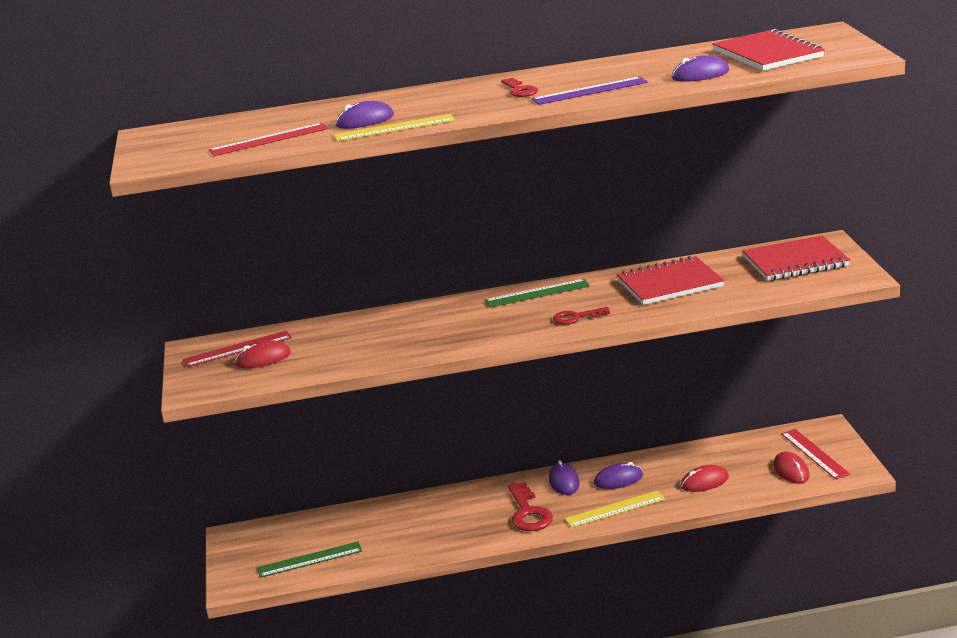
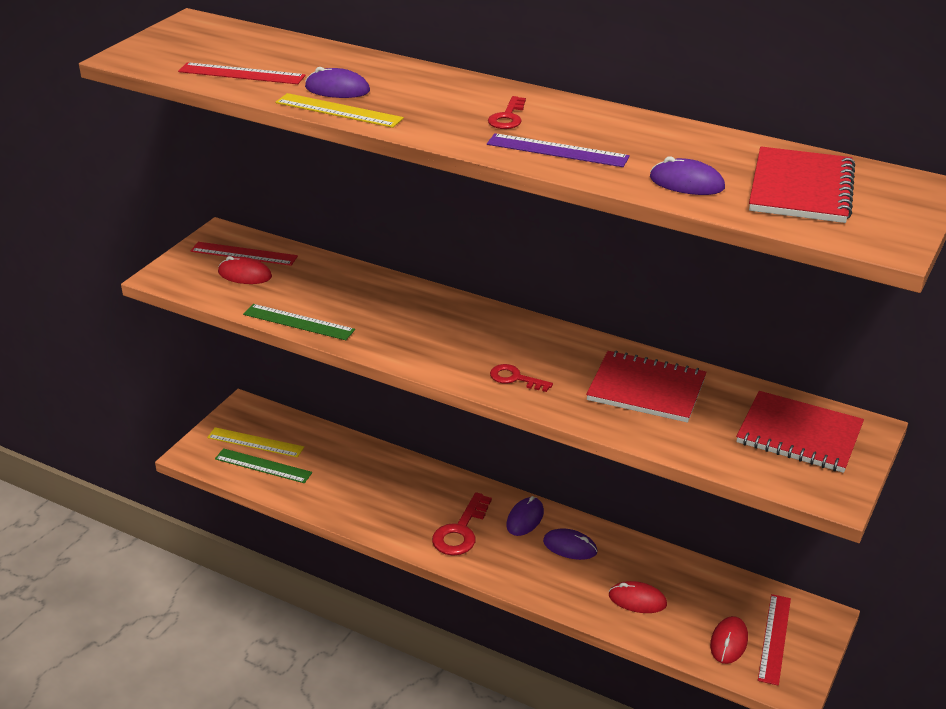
camera: 35 degrees right, 10 degrees up
green ruler [485,279,590,308] -> green ruler moved to [243,304,355,340]
yellow ruler [565,491,665,528] -> yellow ruler moved to [207,427,304,458]

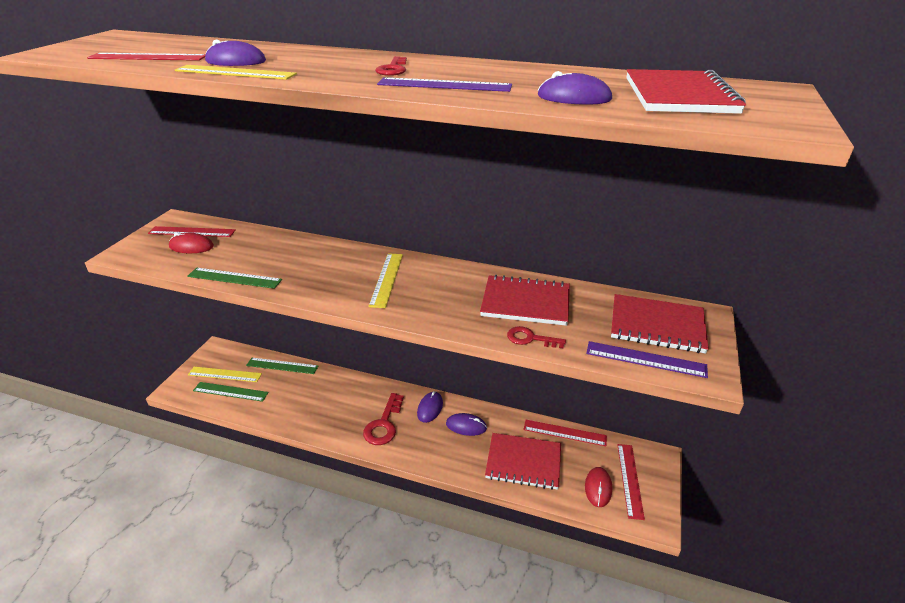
camera: 10 degrees left, 0 degrees up
red key [490,364,553,392] -> red key moved to [507,326,566,348]
red mouse [609,581,667,613] -> red notebook [485,433,561,490]
none -> green ruler [246,358,318,374]
none -> yellow ruler [368,253,403,308]
none -> red ruler [523,420,607,446]
none -> purple ruler [586,341,708,378]

